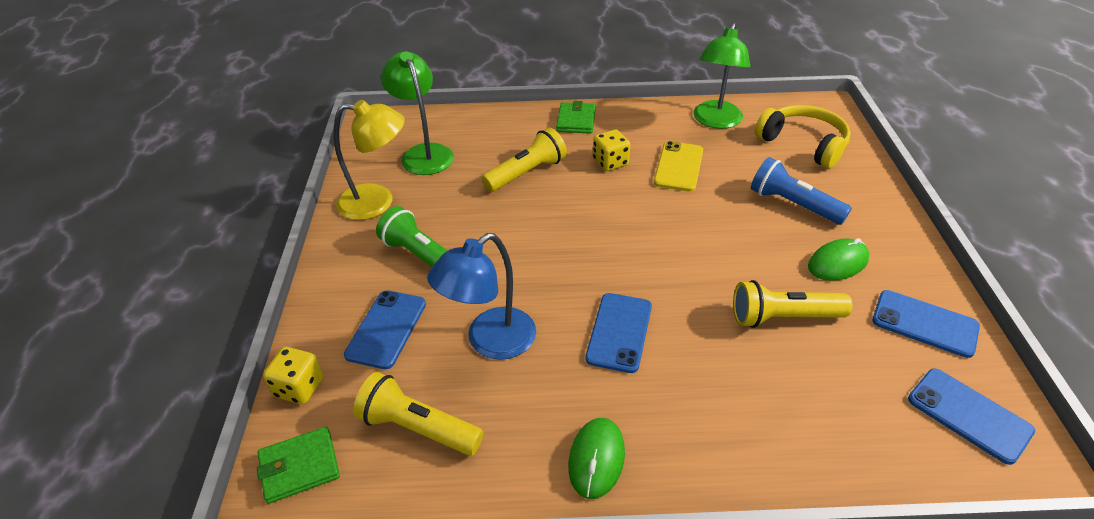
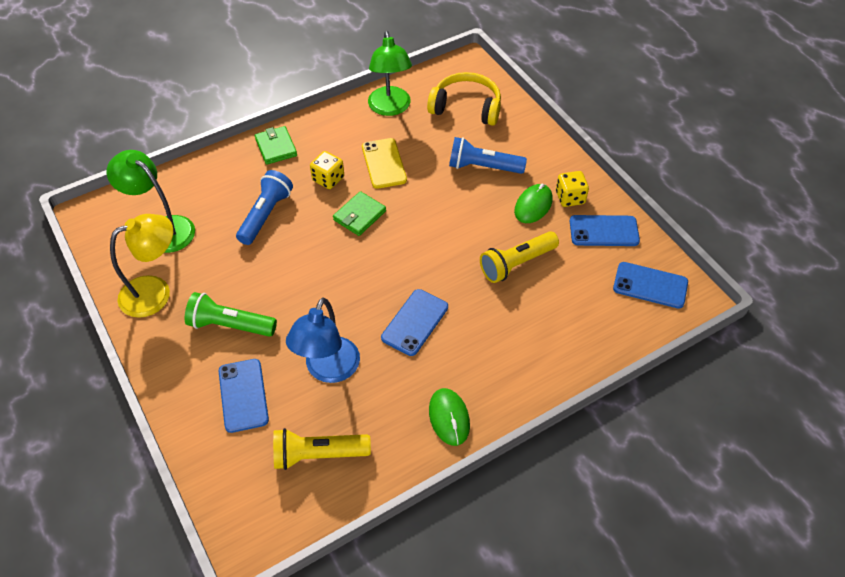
camera: 30 degrees left, 10 degrees up
green wallet [257,427,340,504] -> green wallet moved to [333,191,386,236]
yellow dice [263,347,323,404] -> yellow dice moved to [556,171,589,207]
yellow flashlight [482,128,567,192] -> blue flashlight [236,170,293,245]
blue phone [585,293,652,373] -> blue phone turned 45 degrees clockwise [381,289,448,356]

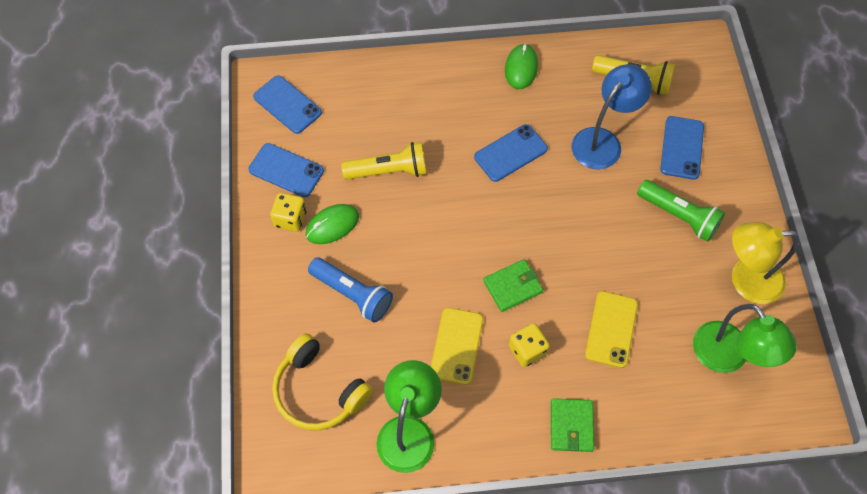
camera: 155 degrees left, 10 degrees up
blue flashlight [236,170,293,245] -> yellow phone [585,291,638,368]

